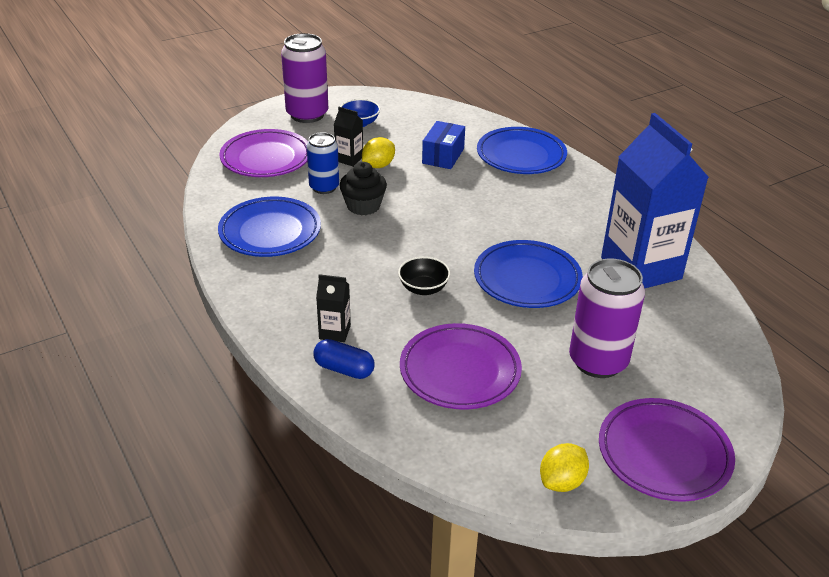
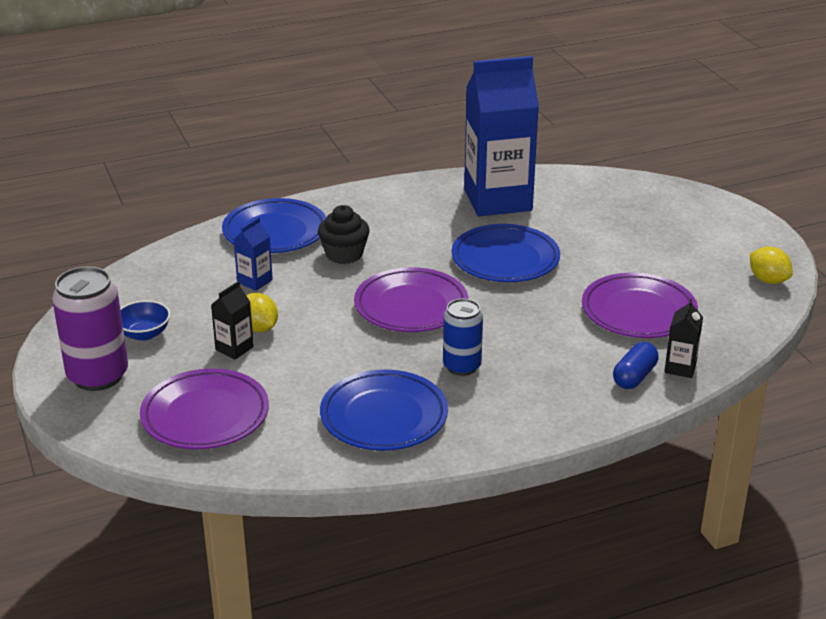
camera: 80 degrees left, 5 degrees down
blue can [307,132,339,194] -> blue can moved to [443,299,483,376]
black carton [316,274,351,342] -> black carton moved to [664,298,703,378]
black cupcake [339,162,387,215] -> black cupcake moved to [318,205,370,264]
black bowl [398,257,450,295] -> none
blue box [422,121,465,169] -> blue carton [233,217,273,291]
purple can [569,259,645,378] -> none
purple plate [599,398,735,502] -> purple plate moved to [354,267,468,332]

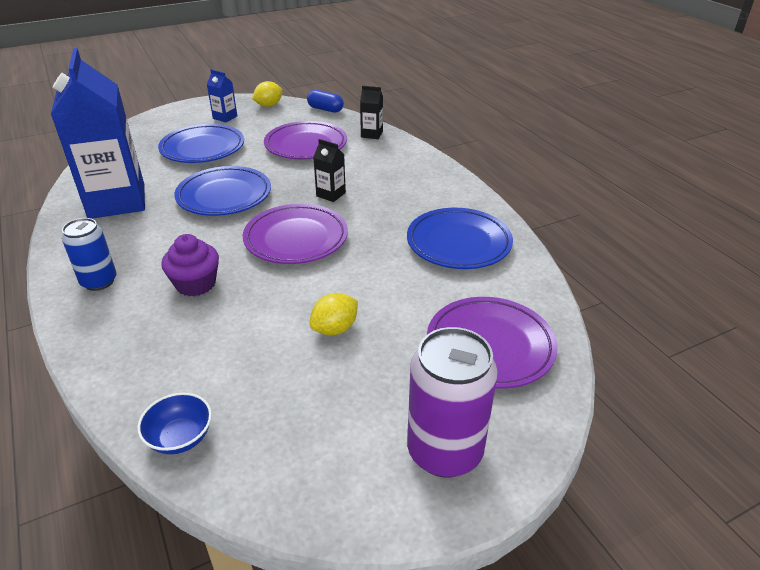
camera: 95 degrees left, 5 degrees up
blue bowl [120,300,170,341] -> blue bowl moved to [137,393,212,454]
black carton [211,281,254,360] -> black carton moved to [313,139,346,202]
blue plate [222,198,326,253] -> blue plate moved to [158,124,244,163]
blue carton [233,217,273,291] -> blue carton moved to [207,69,237,122]
black cupcake [318,205,370,264] -> purple cupcake [161,234,219,296]
blue can [443,299,483,376] -> blue can moved to [62,218,117,291]
blue capsule [613,342,659,389] -> blue capsule moved to [307,90,344,113]

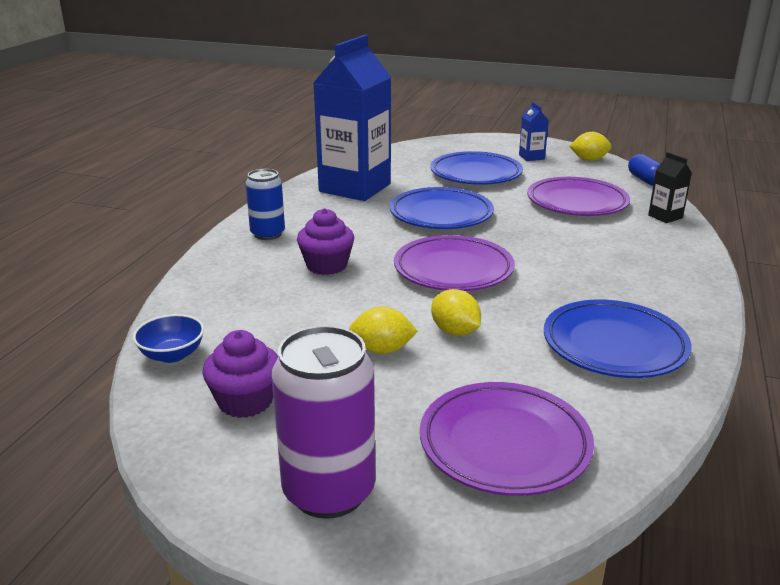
camera: 45 degrees right, 10 degrees down
black carton [313,139,346,202] -> none
none -> purple cupcake [202,330,278,418]
none -> yellow lemon [431,289,481,336]

